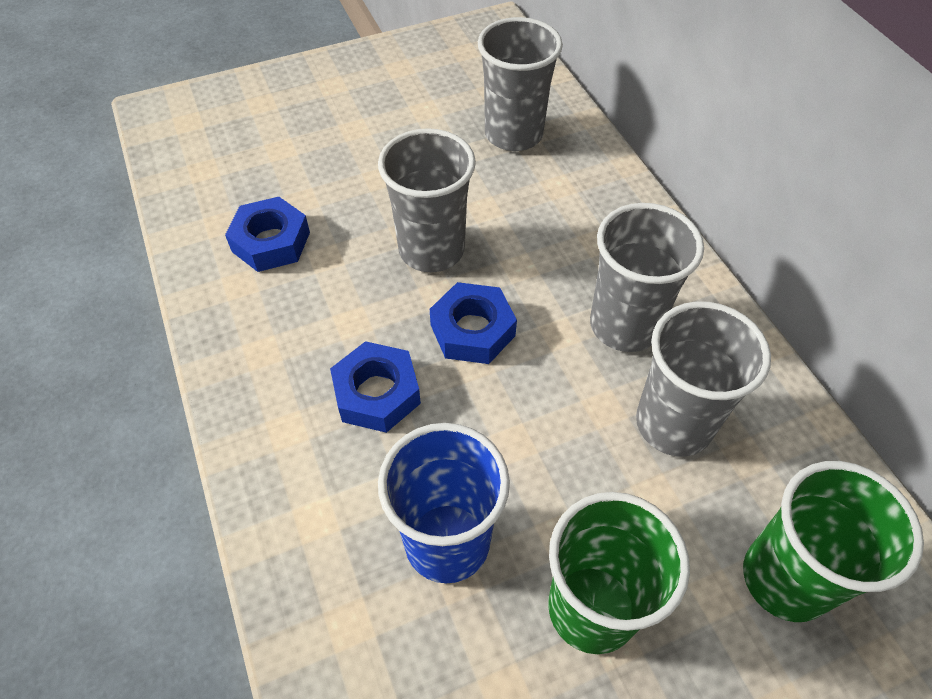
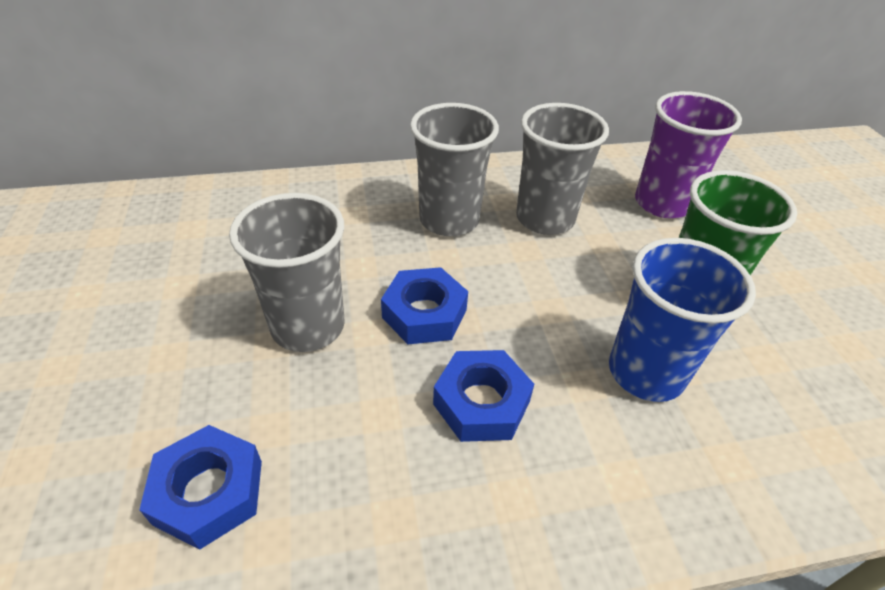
camera: 80 degrees left, 10 degrees down
grey cup [478,17,563,151] -> none
green cup [743,461,924,622] -> purple cup [635,91,742,218]

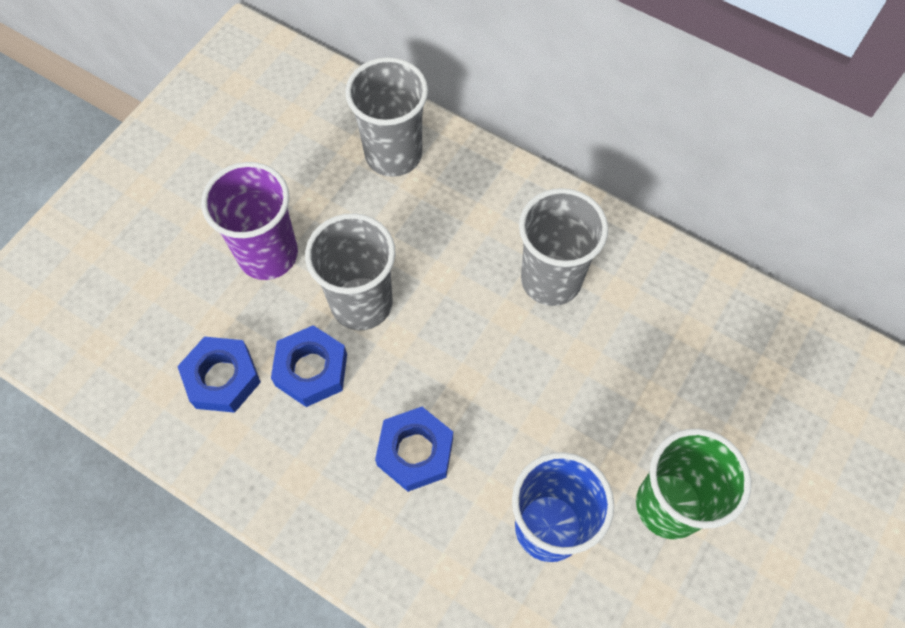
camera: 45 degrees right, 20 degrees up
blue nut [381,267,468,344] -> blue nut moved to [271,325,347,407]
grey cup [516,103,609,235] -> grey cup moved to [345,57,428,177]
purple cup [635,91,742,218] -> purple cup moved to [201,162,298,280]

